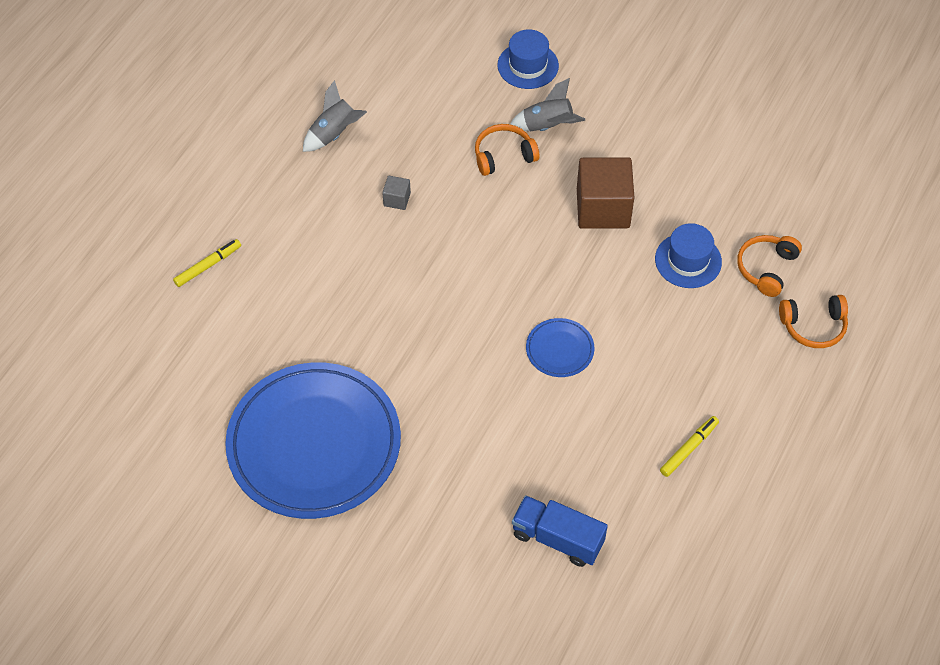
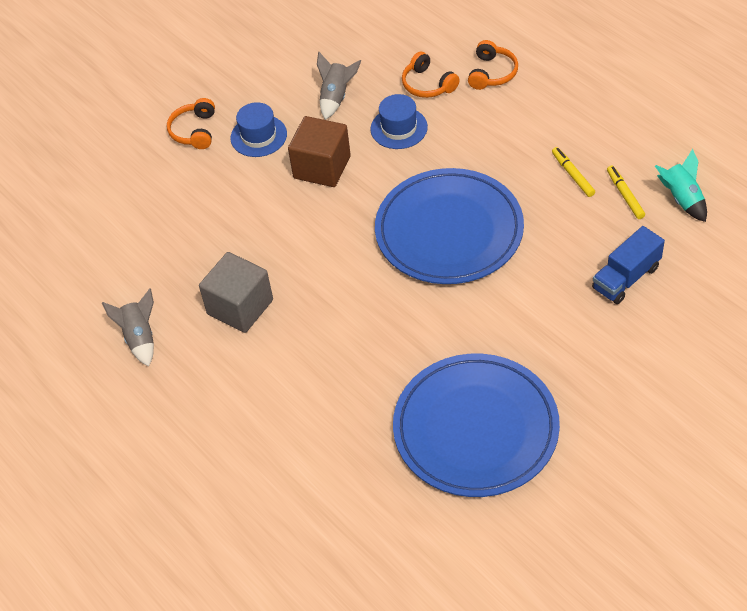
camera: 65 degrees left, 5 degrees down
yellow marker [173,239,241,287] -> yellow marker moved to [607,166,645,219]
grey cube [382,176,411,210] -> grey cube [199,252,273,333], size x2.24
orange headphones [475,124,540,176] -> orange headphones moved to [167,98,215,149]
blue hat [497,29,559,89] -> blue hat moved to [230,102,287,157]
grey rocket [510,78,586,131] -> grey rocket moved to [317,52,361,120]
blue plate [526,318,595,377] -> blue plate [375,168,524,284], size x2.45
none -> turquoise rocket [655,149,707,222]

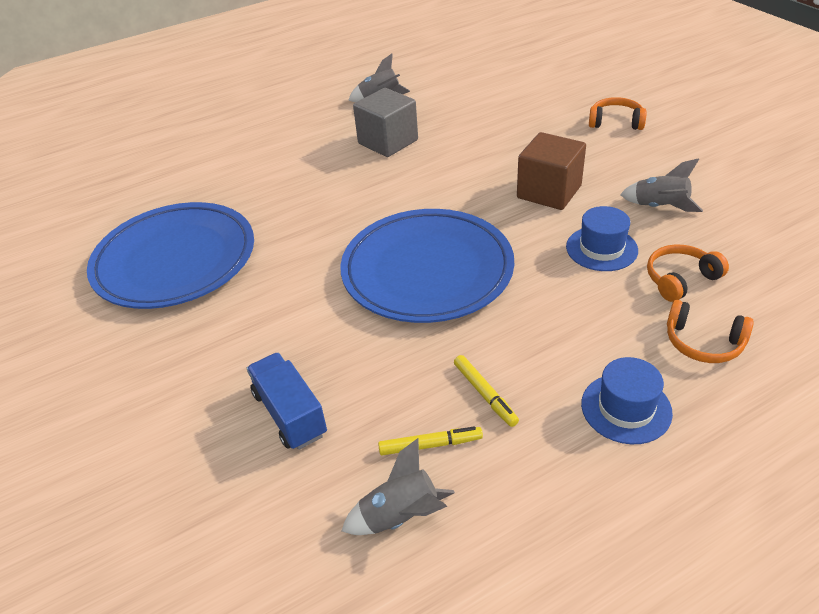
camera: 100 degrees right, 10 degrees down
blue hat [230,102,287,157] -> blue hat moved to [581,357,673,444]
yellow marker [552,147,595,197] -> yellow marker turned 75 degrees clockwise [454,355,519,427]
turquoise rocket [655,149,707,222] -> grey rocket [342,438,455,535]

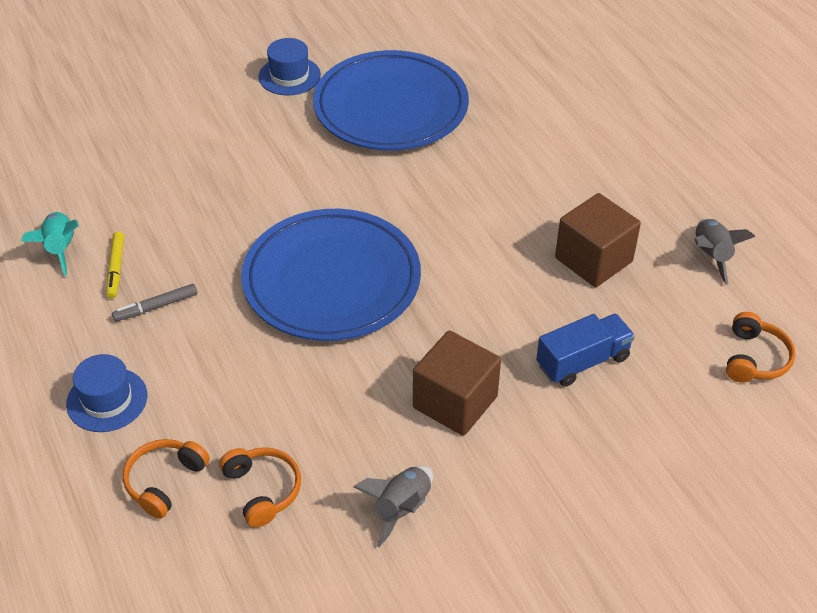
camera: 90 degrees right, 5 degrees up
blue truck [247,353,327,450] -> blue truck moved to [536,314,635,387]
grey rocket [342,438,455,535] -> turquoise rocket [21,212,79,276]
grey cube [353,88,418,157] -> brown cube [555,193,641,287]
yellow marker [454,355,519,427] -> grey marker [112,284,198,322]
blue hat [566,206,638,271] -> blue hat moved to [259,38,321,96]
orange headphones [589,97,647,130] -> orange headphones moved to [726,312,795,382]

